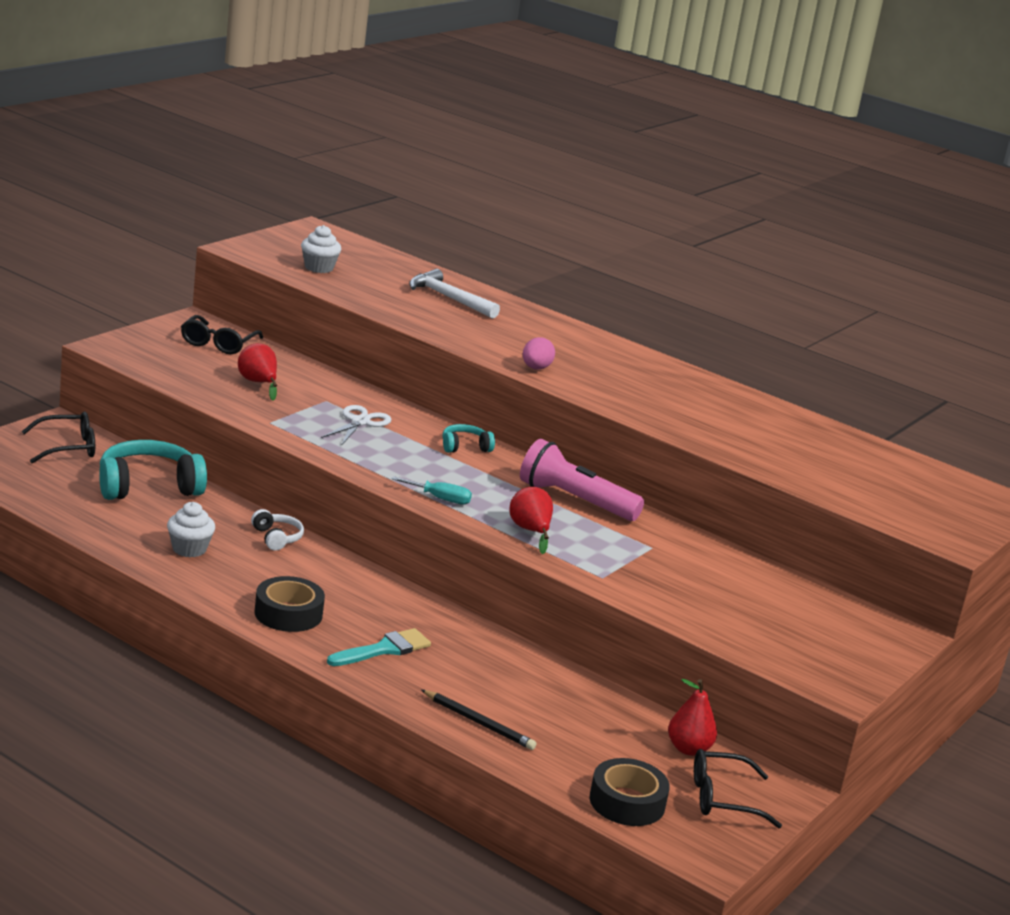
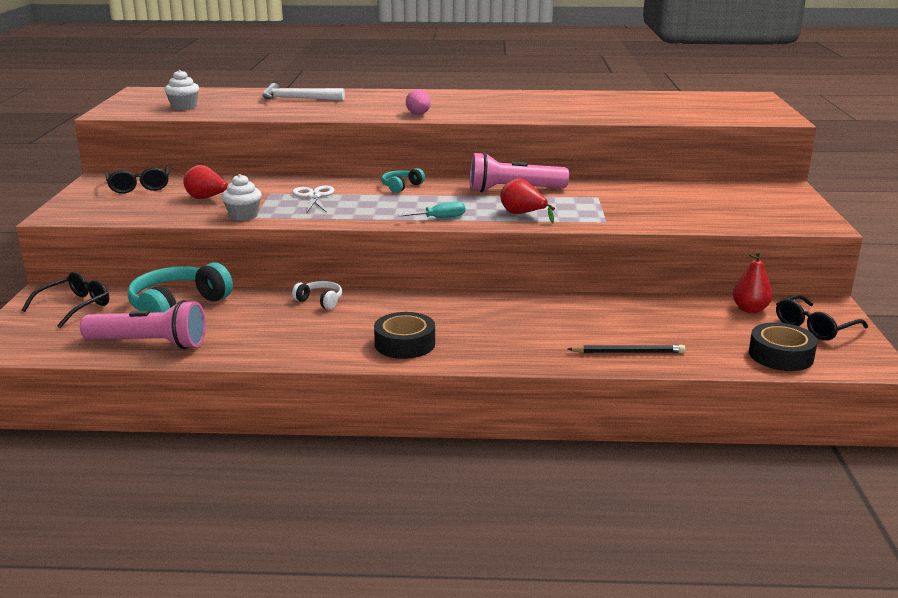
camera: 30 degrees left, 0 degrees up
white cupcake [167,502,215,557] -> white cupcake moved to [222,174,262,221]
turquoise brush [327,628,431,666] -> none
none -> pink flashlight [80,300,206,349]

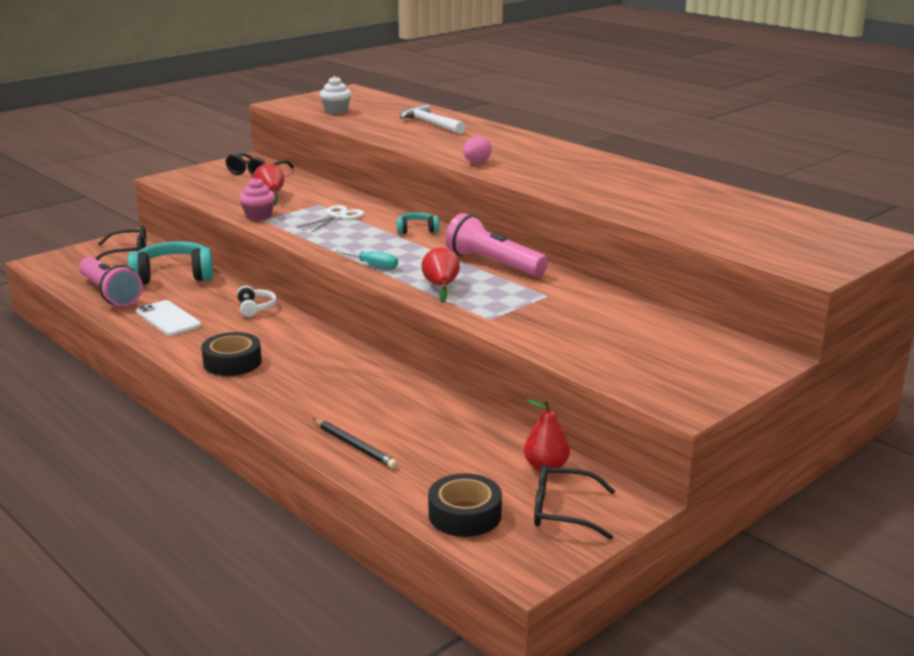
camera: 45 degrees right, 0 degrees up
white cupcake [222,174,262,221] -> pink cupcake [239,178,275,221]
none -> white phone [136,300,201,336]

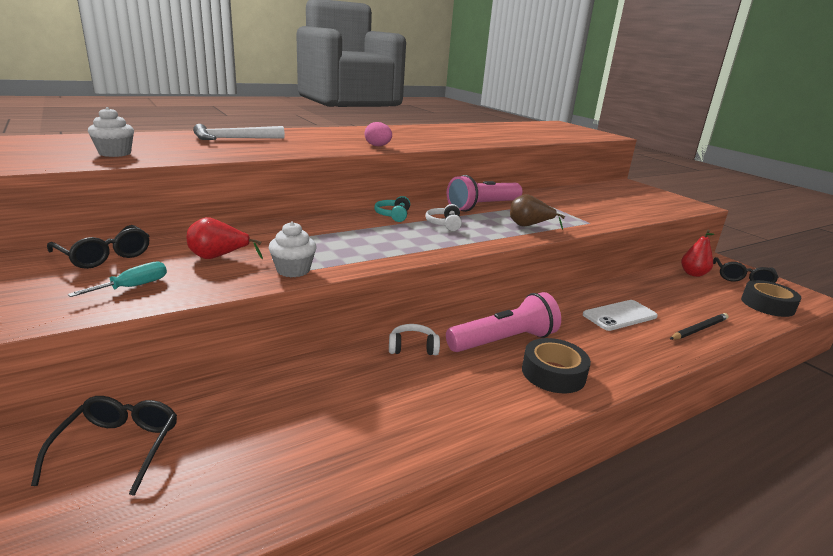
camera: 80 degrees left, 0 degrees up
pink flashlight [79,257,143,307] -> pink flashlight moved to [446,292,561,352]
turquoise headphones [127,241,213,285] -> none
white phone [136,300,201,336] -> white phone moved to [583,300,658,331]
pink cupcake [239,178,275,221] -> white cupcake [269,222,316,277]
white scissors [297,205,364,233] -> none
turquoise screwdriver [335,250,398,269] -> turquoise screwdriver moved to [68,261,167,297]
red pear [421,248,460,303] -> brown pear [510,194,565,230]
none -> white headphones [425,204,462,231]

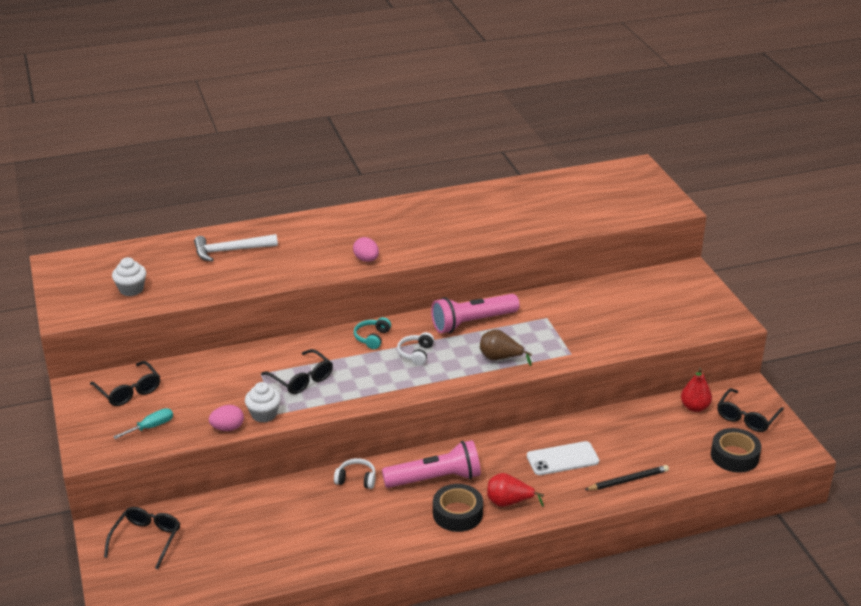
camera: 15 degrees right, 10 degrees up
red pear [187,217,263,259] -> red pear moved to [487,473,544,507]
none -> pink egg [209,405,244,431]
none -> black glasses [261,349,333,394]

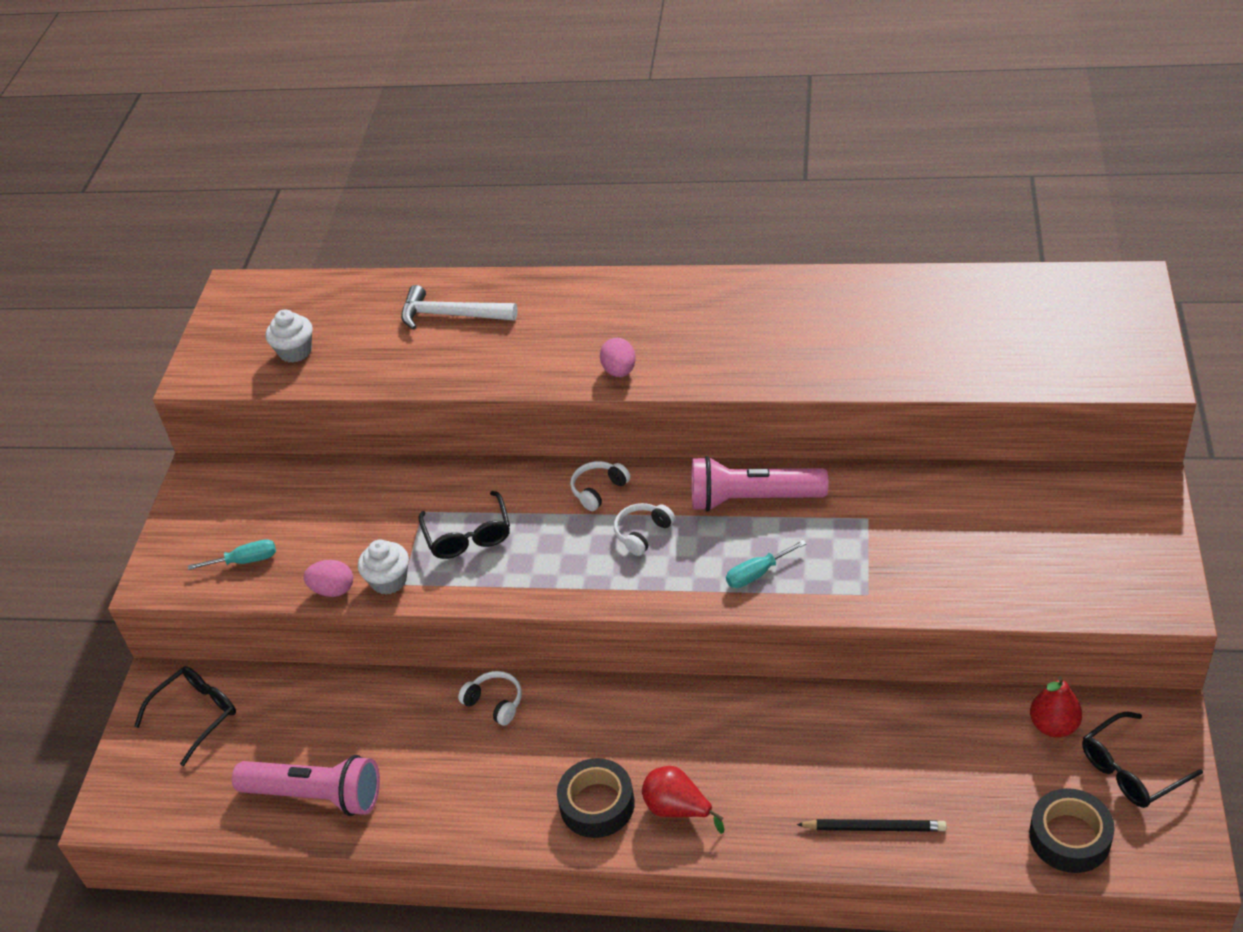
camera: 30 degrees right, 10 degrees up
black glasses [90,361,160,406] -> none
turquoise headphones [354,317,391,349] -> white headphones [570,461,630,511]
pink flashlight [382,440,481,488] -> pink flashlight moved to [232,755,380,816]
brown pear [480,329,532,366] -> turquoise screwdriver [726,540,807,588]
white phone [527,441,599,475] -> none

